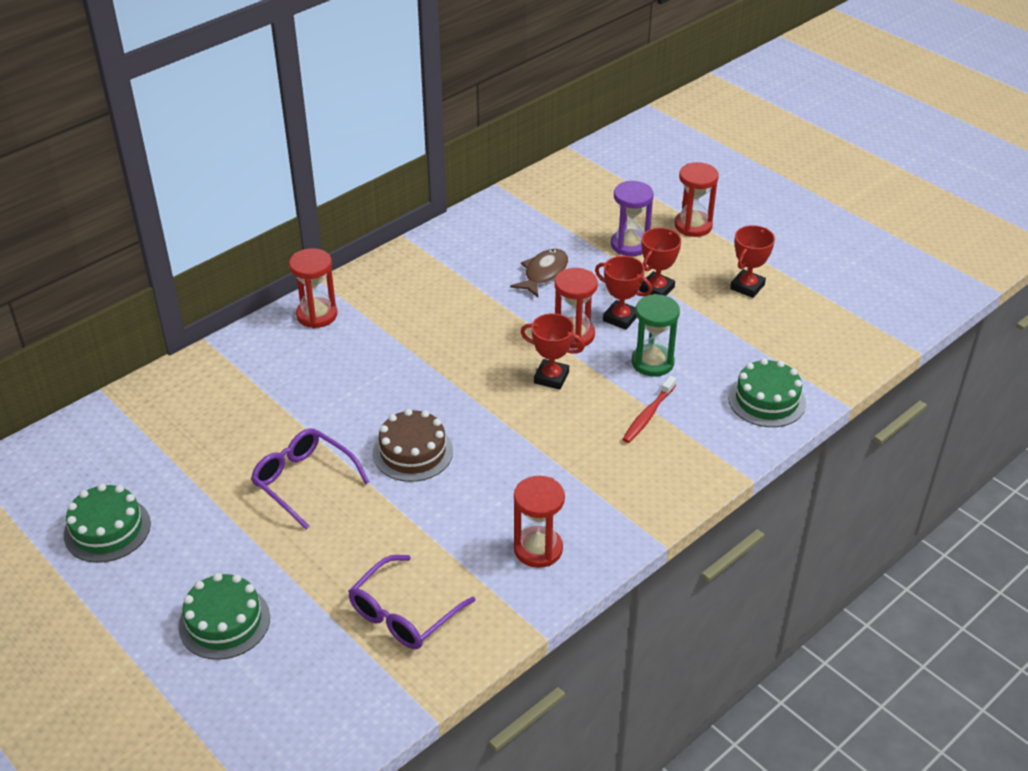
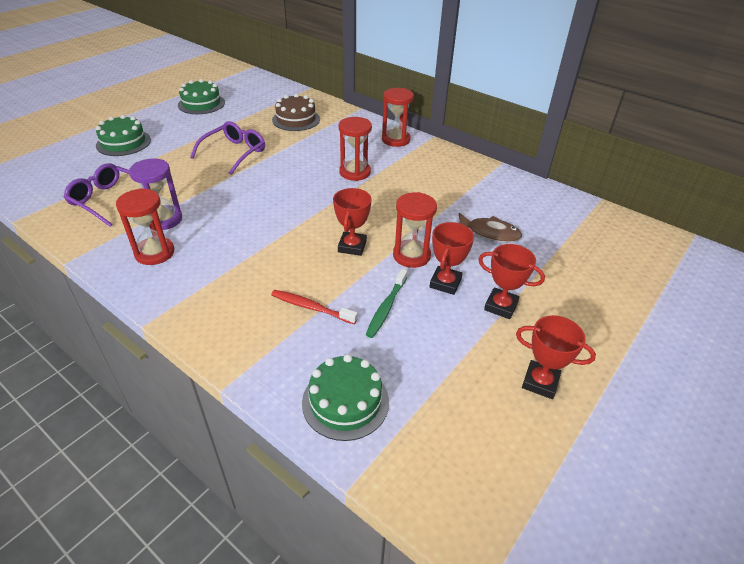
camera: 80 degrees right, 0 degrees up
brown cake [373,409,453,482] -> brown cake moved to [272,94,320,131]
purple hourglass [611,181,654,256] -> purple hourglass moved to [129,158,182,230]
green hourglass [632,294,680,377] -> green toothbrush [366,269,407,338]
red hourglass [674,162,719,237] -> red hourglass moved to [339,117,372,181]

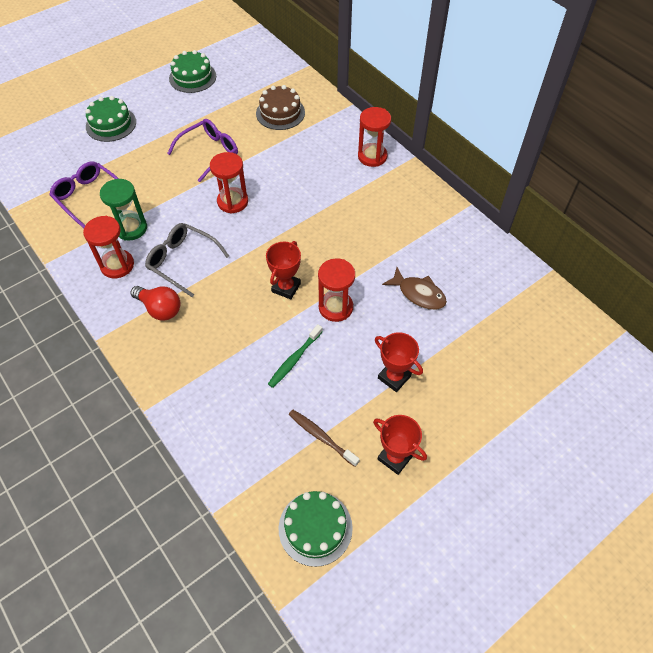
camera: 15 degrees right, 15 degrees up
purple hourglass [129,158,182,230] -> green hourglass [100,179,147,241]
red toothbrush [271,290,358,324] -> none
green cake [302,354,389,441] -> green cake moved to [279,491,353,567]
red hourglass [339,117,372,181] -> red hourglass moved to [210,152,248,214]
red trophy [430,222,474,295] -> none
none -> red light bulb [131,286,180,320]
none -> grey glasses [145,223,229,297]
none -> brown toothbrush [289,410,360,467]

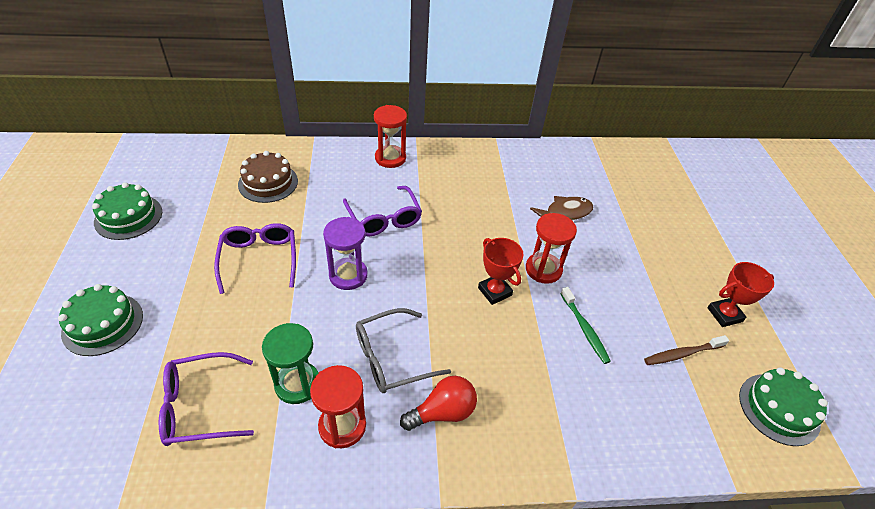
camera: 60 degrees left, 10 degrees down
red hourglass [210,152,248,214] -> purple hourglass [323,217,368,290]
red trophy [375,332,423,392] -> none
none -> purple glasses [343,186,422,237]

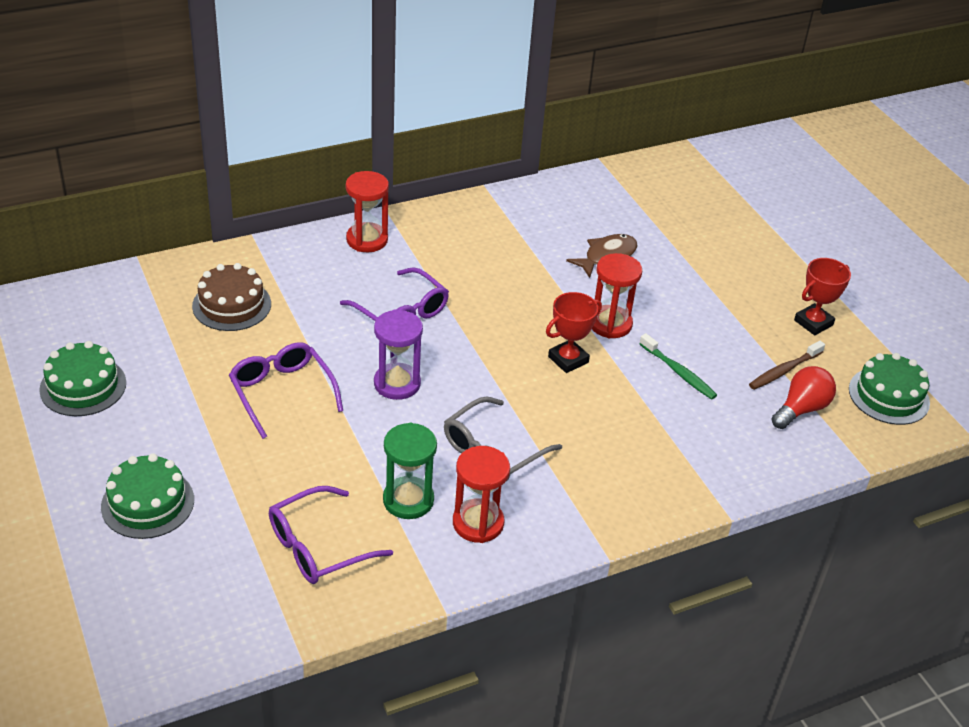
camera: 20 degrees left, 5 degrees down
red light bulb [400,376,477,431] -> red light bulb moved to [771,366,836,429]
red trophy [478,238,524,305] -> red trophy turned 75 degrees counterclockwise [546,292,602,373]

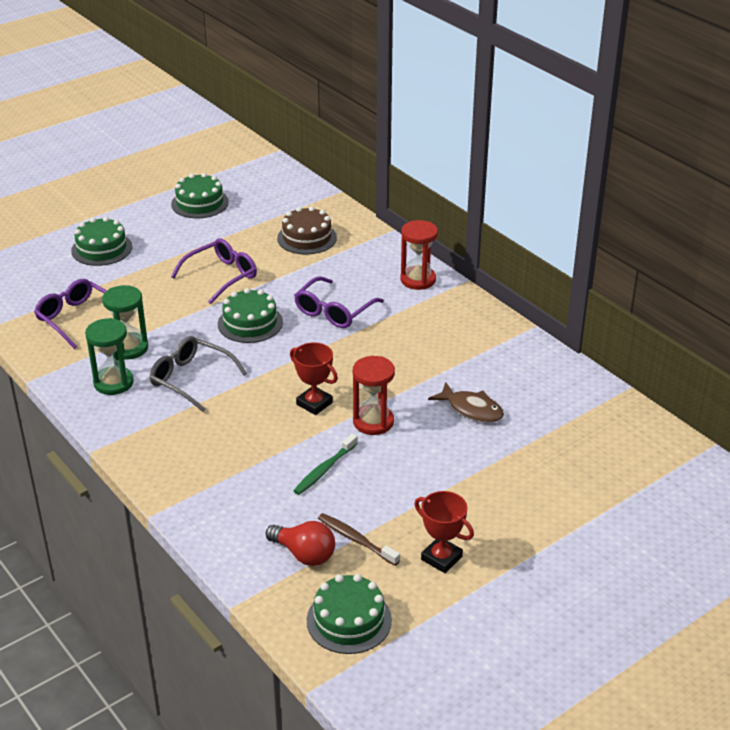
camera: 80 degrees right, 5 degrees down
purple hourglass [374,310,423,400] -> green cake [218,288,283,343]
red hourglass [453,446,510,543] -> green hourglass [85,318,134,395]

